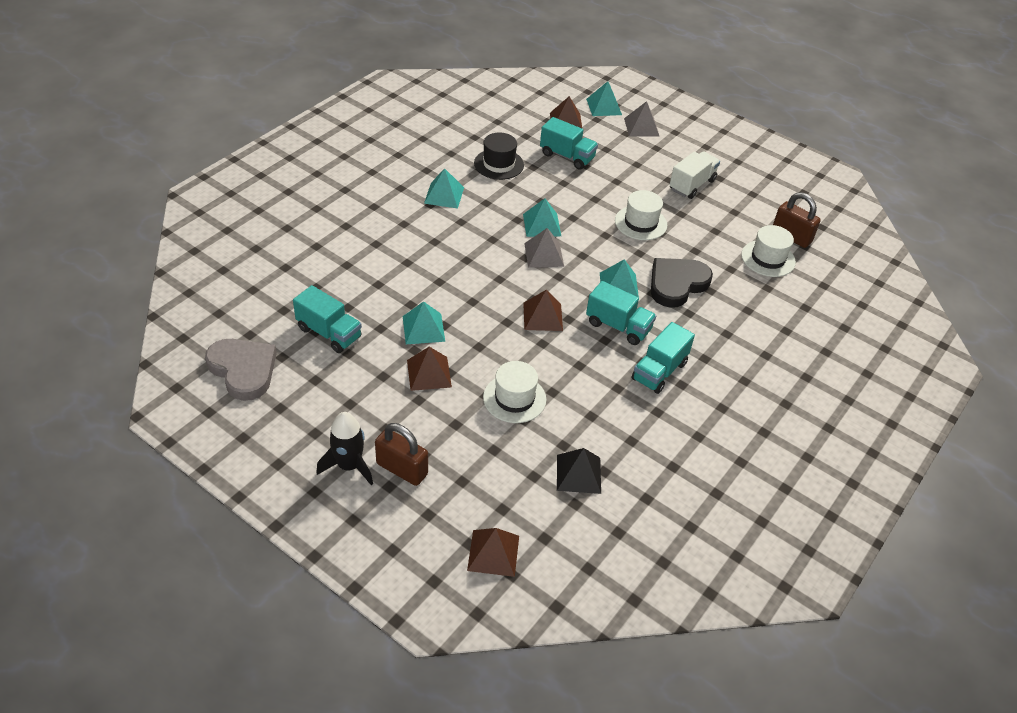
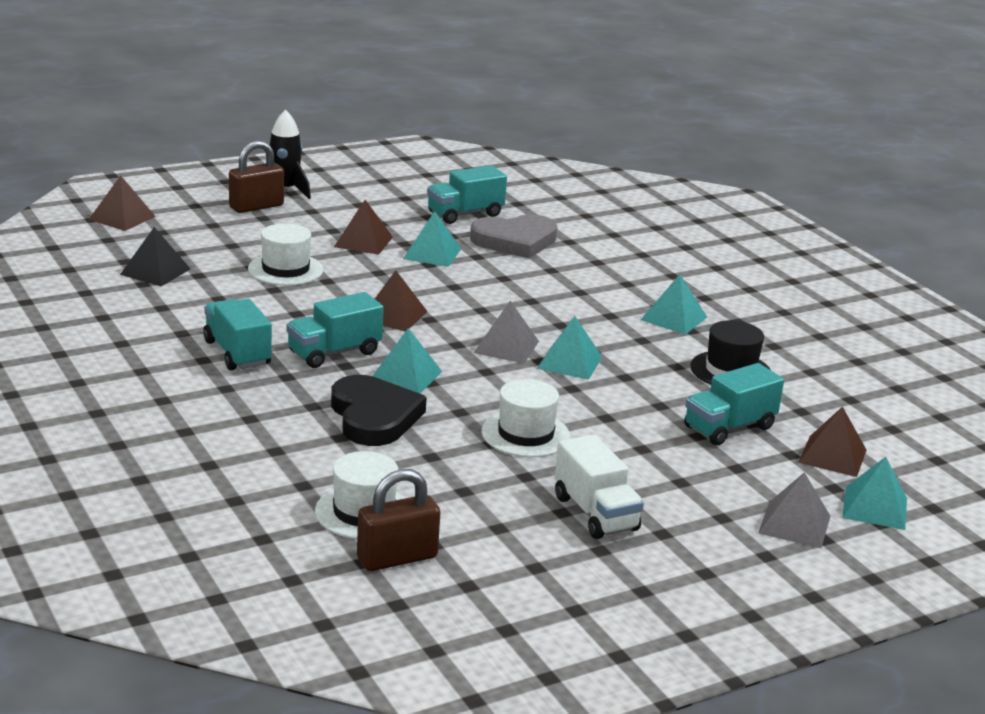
camera: 115 degrees right, 20 degrees down
grey heart [205,339,277,401] -> grey heart moved to [470,214,557,258]

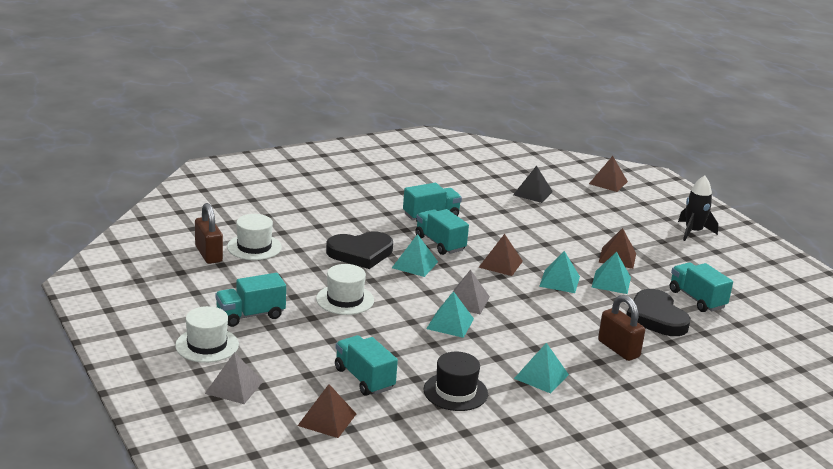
camera: 90 degrees right, 0 degrees up
brown padlock [229,140,284,213] -> brown padlock moved to [598,295,645,361]
white hat [248,223,324,286] -> white hat moved to [175,306,239,363]
grey heart [470,214,557,258] -> black heart [626,289,691,336]
white truck [555,435,644,539] -> turquoise truck [215,273,286,327]
turquoise pyramid [842,457,907,530] -> turquoise pyramid moved to [539,251,580,293]

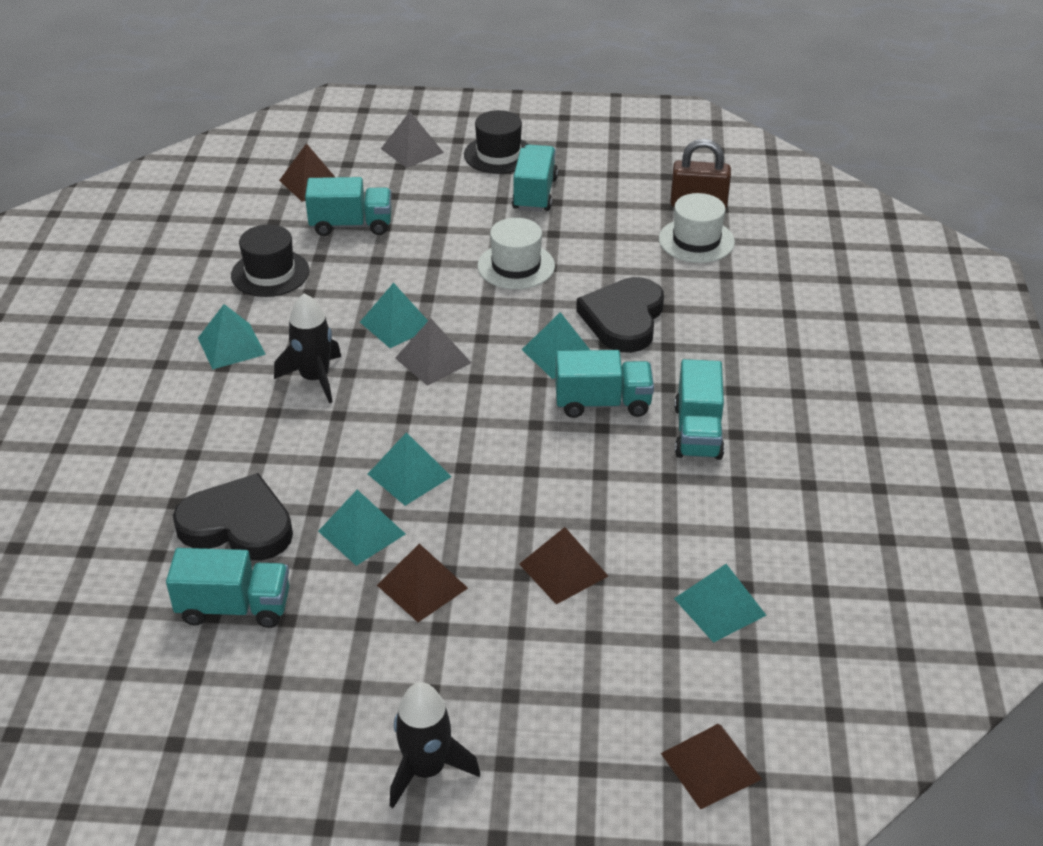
camera: 125 degrees right, 15 degrees up
white hat [175,306,239,363] -> black hat [464,110,529,174]
brown pyramid [478,234,523,276] -> brown pyramid moved to [519,527,608,604]
black pyramid [513,165,553,203] -> turquoise pyramid [674,564,766,643]
brown padlock [598,295,645,361] -> none
none -> black rocket [274,293,341,403]

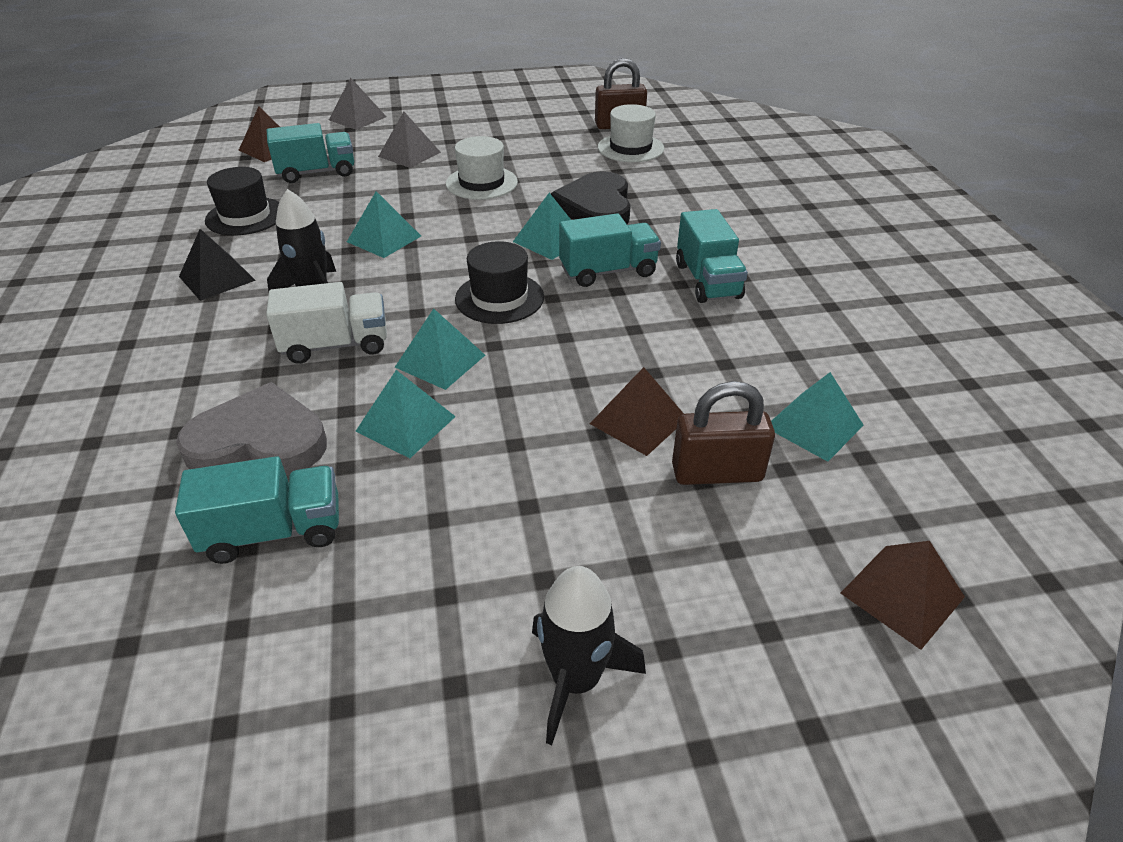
camera: 15 degrees left, 0 degrees up
black heart [173,473,293,561] -> grey heart [176,382,327,475]
turquoise pyramid [198,304,266,370] -> black pyramid [179,229,256,301]
brown pyramid [377,544,468,622] -> none
grey pyramid [395,318,471,386] -> grey pyramid moved to [378,112,441,168]
black hat [464,110,529,174] -> black hat moved to [455,241,544,324]
turquoise truck [512,145,558,212] -> none
none -> white truck [266,282,387,364]
none -> brown padlock [672,381,775,485]

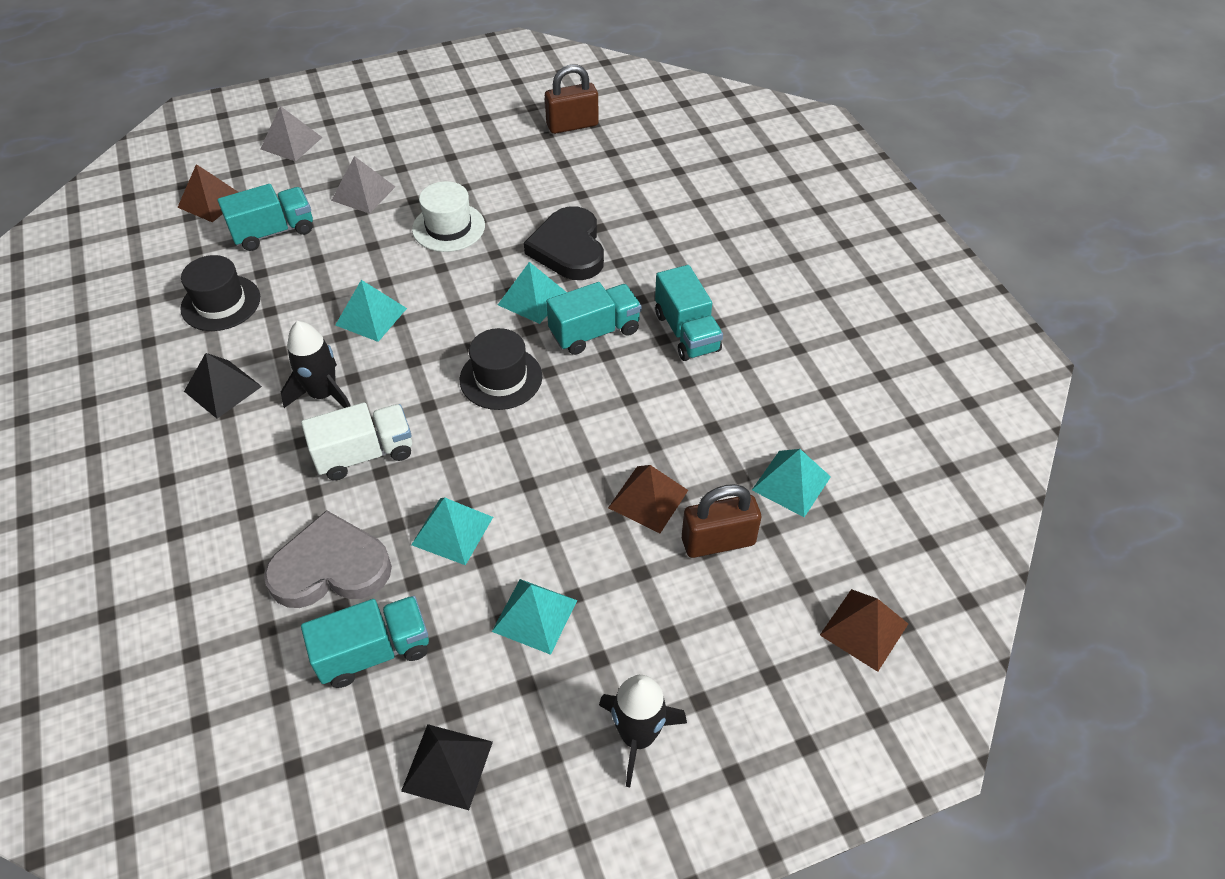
camera: 10 degrees left, 10 degrees up
turquoise pyramid [395,308,485,390] -> turquoise pyramid moved to [492,579,577,655]
white hat [598,104,664,162] -> none
none -> black pyramid [401,724,493,810]

